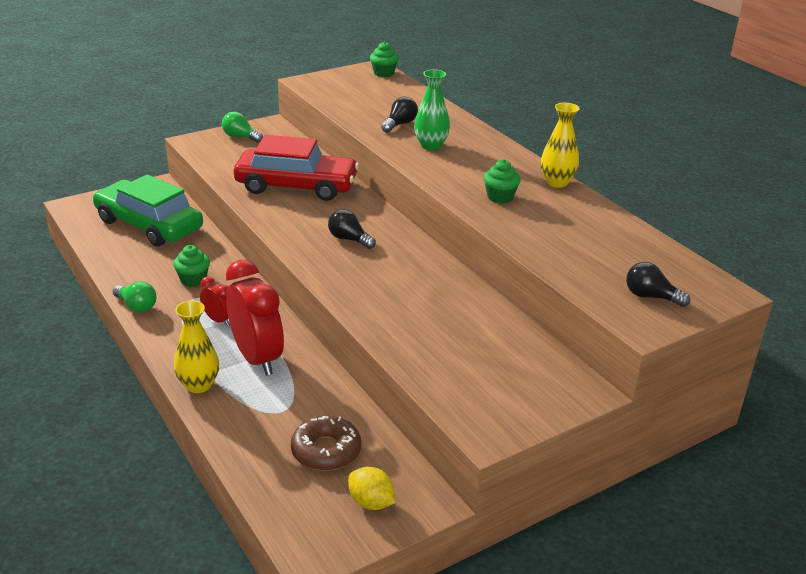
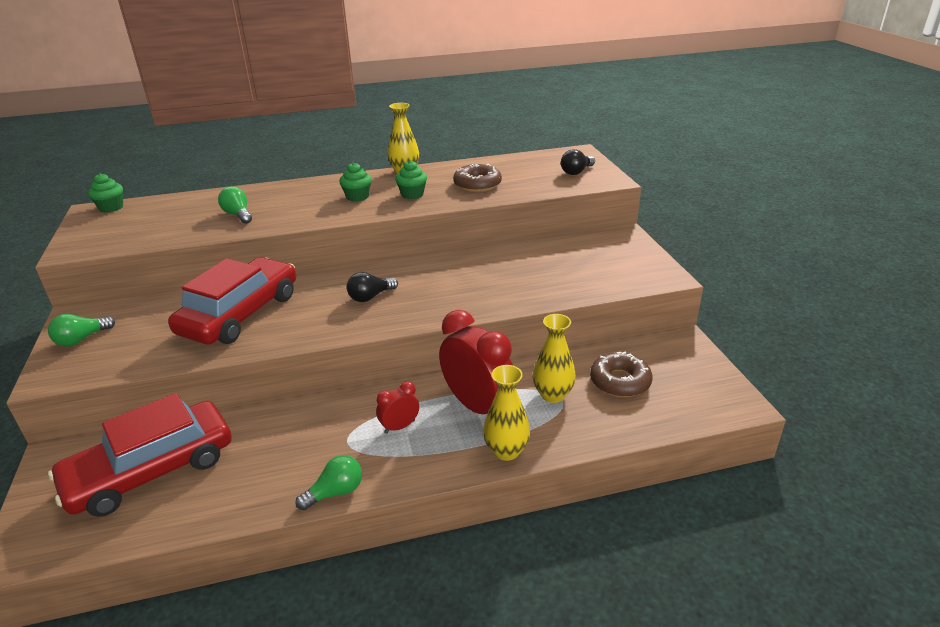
camera: 70 degrees left, 0 degrees up
green car [93,174,203,246] -> red car [48,393,232,517]
green cupcake [173,245,210,287] -> green cupcake moved to [339,162,372,202]
red clock [226,260,284,376] -> red clock turned 60 degrees clockwise [439,310,516,414]
yellow lemon [348,467,395,510] -> none
black light bulb [381,97,418,133] -> green light bulb [218,186,252,224]
green vase [414,70,450,150] -> none
none -> brown donut [453,163,502,192]
none -> yellow vase [533,314,576,403]

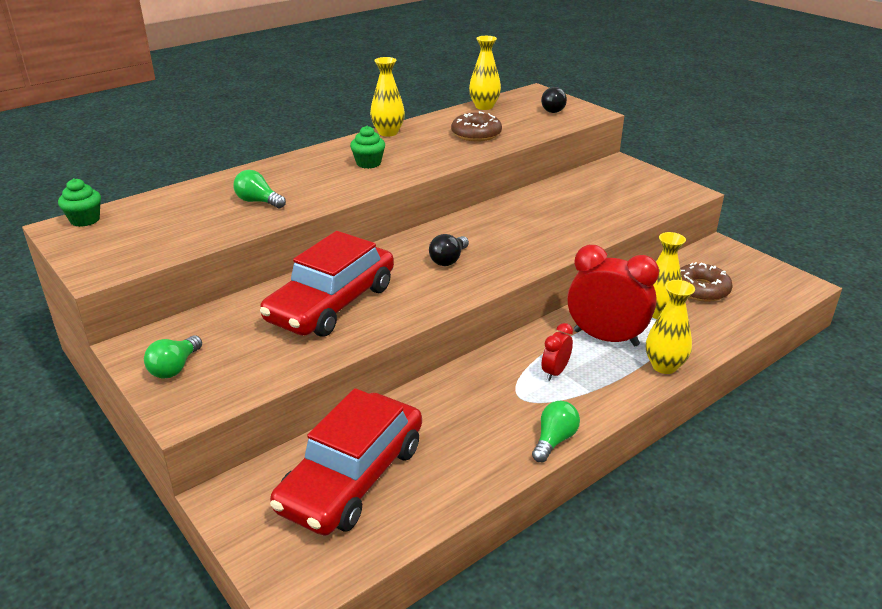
camera: 25 degrees left, 0 degrees up
red car [168,257,296,344] -> red car turned 150 degrees counterclockwise [260,231,394,337]
green cupcake [395,160,427,199] -> none
none -> yellow vase [469,36,501,110]

